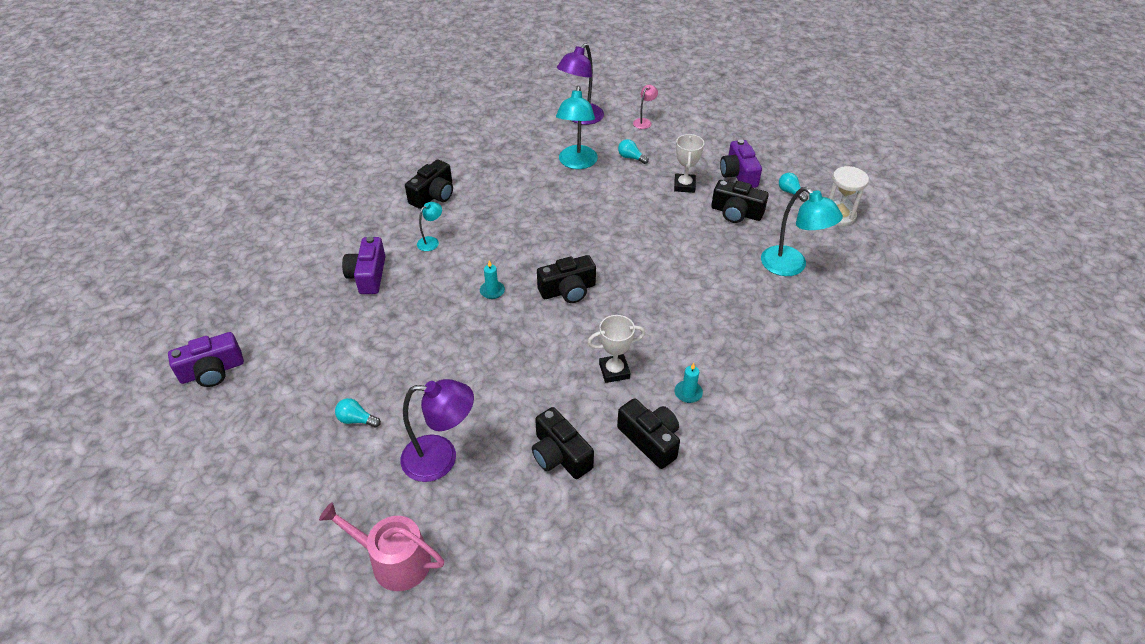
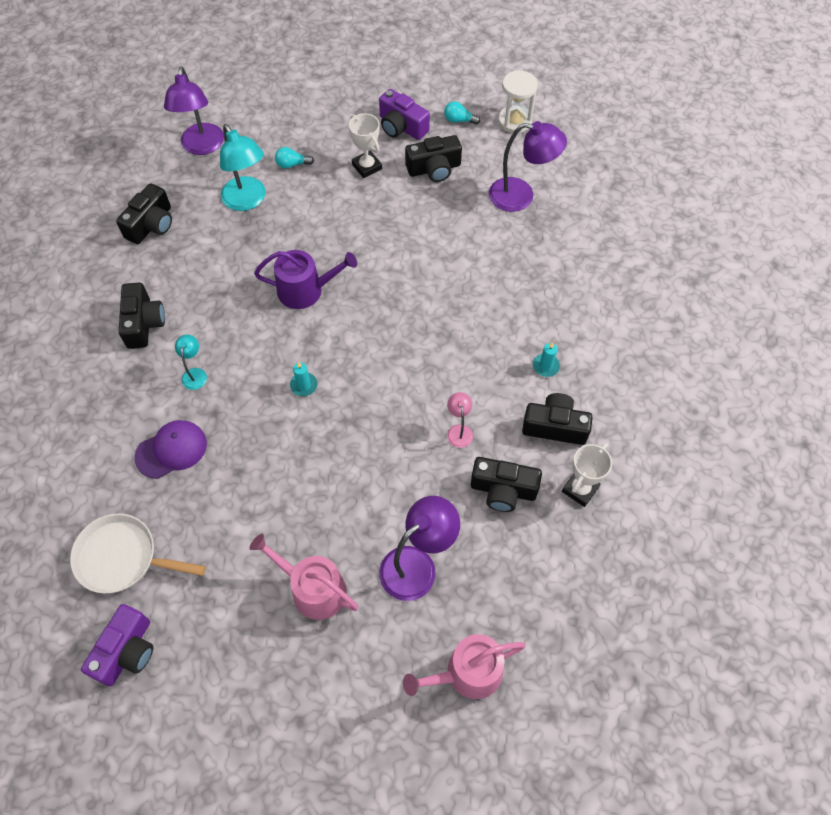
camera: 40 degrees left, 15 degrees up
turquoise light bulb [335,398,381,427] -> pink watering can [249,534,359,620]
purple camera [342,236,385,294] -> purple cap [134,420,207,479]
black camera [537,255,596,303] -> black camera moved to [116,183,172,244]
white trophy [588,315,645,383] -> white trophy moved to [562,443,612,507]
pink lamp [633,85,658,129] -> pink lamp moved to [447,392,473,448]
turquoise lamp [761,187,843,276] -> purple lamp [489,121,567,212]
none -> white pan [70,514,206,593]
none -> purple watering can [254,250,357,309]

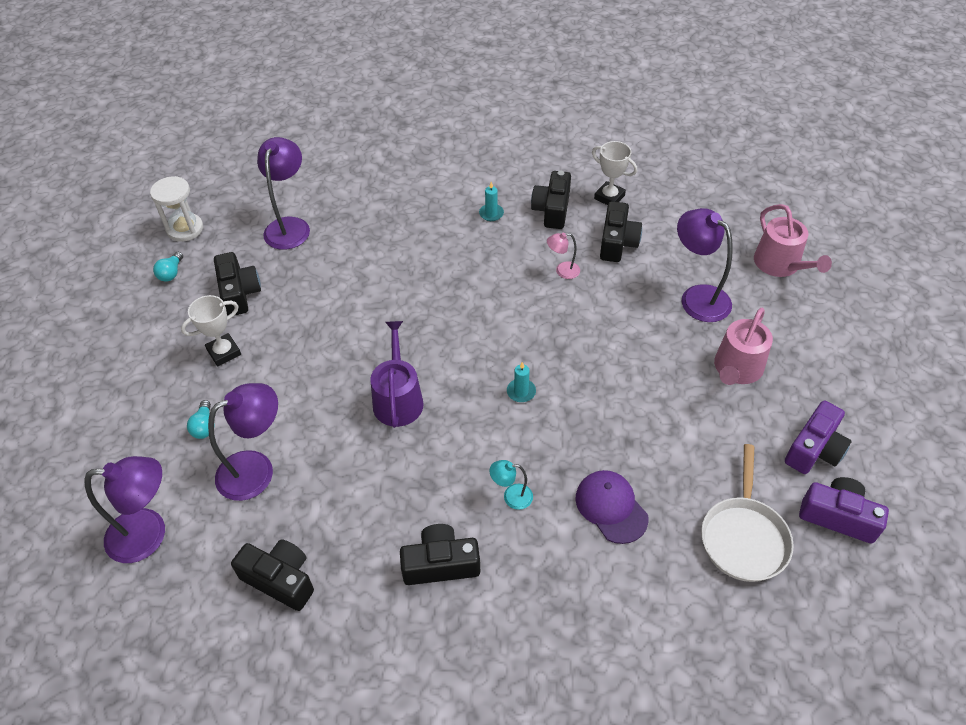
camera: 90 degrees left, 10 degrees down
turquoise lamp [220,124,266,211] -> purple lamp [208,383,278,501]
purple camera [379,89,430,140] -> purple camera moved to [785,401,852,474]

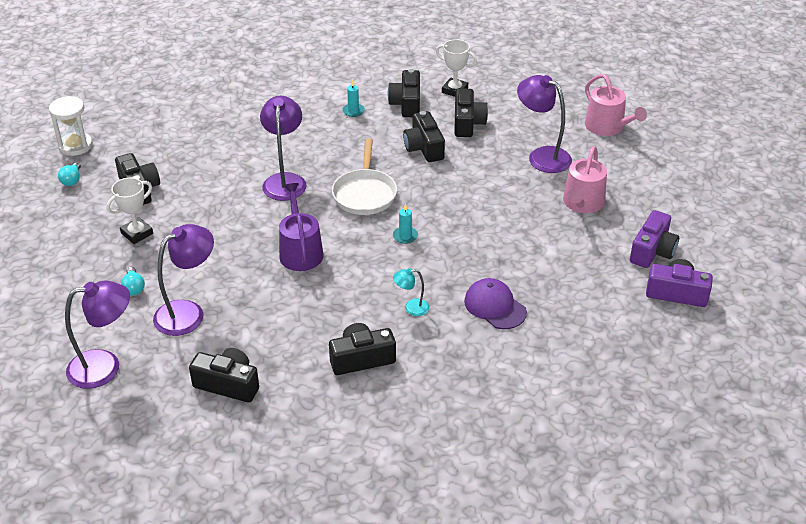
camera: 10 degrees left, 10 degrees down
purple lamp [257,137,310,250] -> purple lamp moved to [260,96,307,201]
pink lamp [547,232,580,279] -> black camera [403,111,445,162]
white pan [701,444,794,582] -> white pan moved to [332,139,397,215]

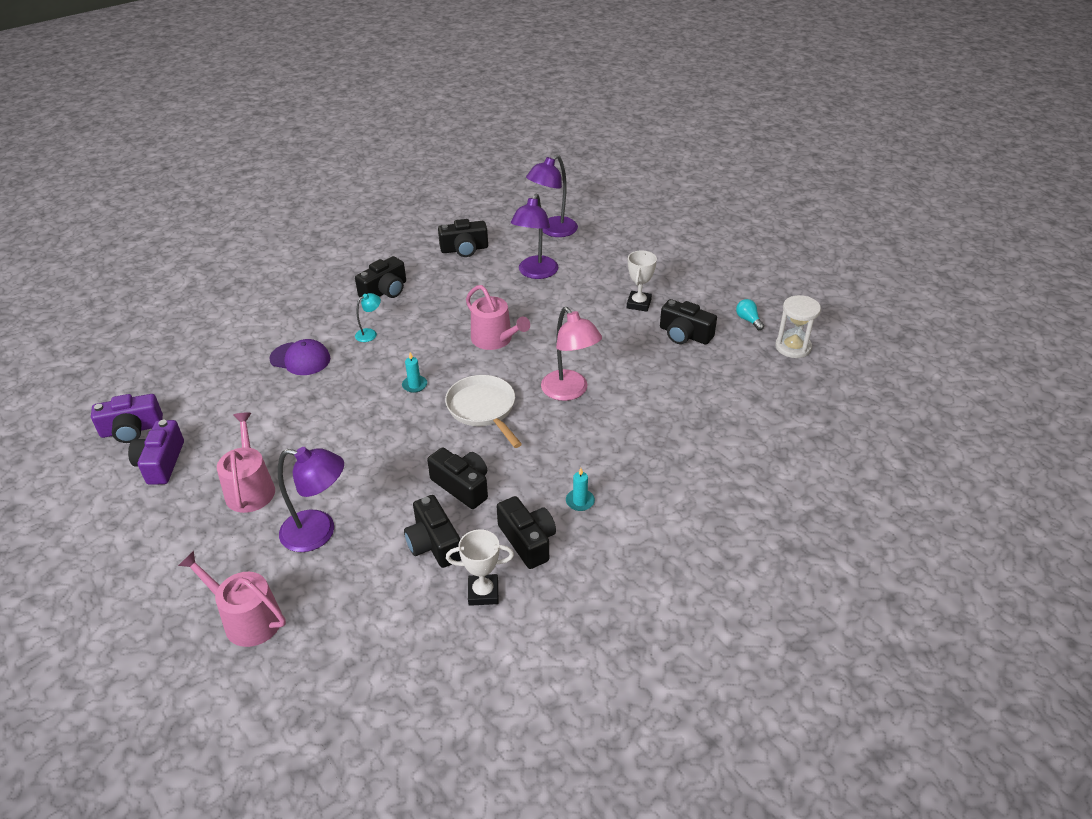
camera: 150 degrees right, 0 degrees up
turquoise light bulb [121,267,145,296] -> none
purple lamp [260,96,307,201] -> pink lamp [541,307,602,401]
purple watering can [279,183,324,271] -> pink watering can [466,285,530,350]

